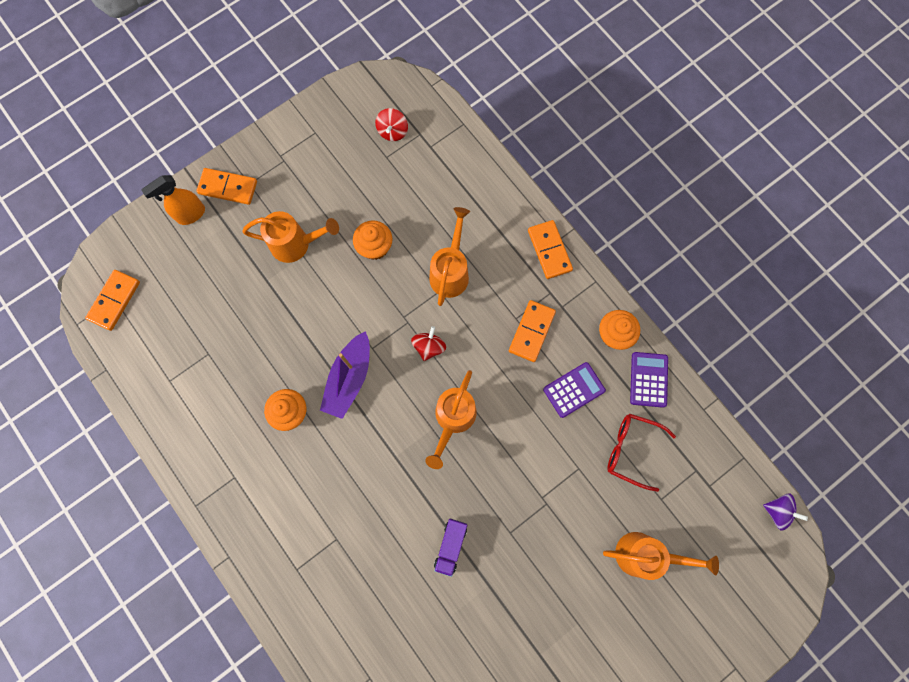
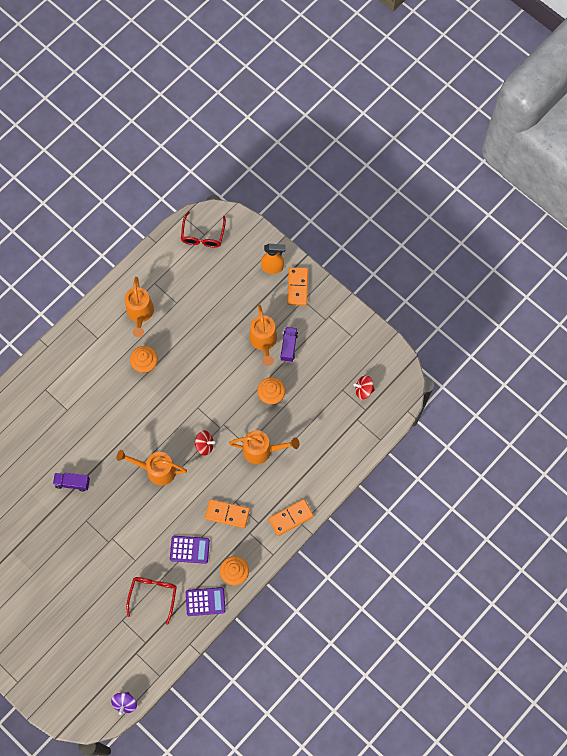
camera: 80 degrees right, 5 degrees down
orange domino [85,270,140,331] -> red glasses [181,211,226,248]
orange spray bottle [141,175,205,225] -> orange spray bottle turned 135 degrees clockwise [261,244,286,274]
purple boat [320,331,370,419] -> none
purple calculator [543,362,606,418] -> purple calculator turned 45 degrees counterclockwise [170,536,210,564]
orange watering can [603,532,719,580] -> orange watering can moved to [125,277,154,337]
none -> purple truck [280,327,298,362]

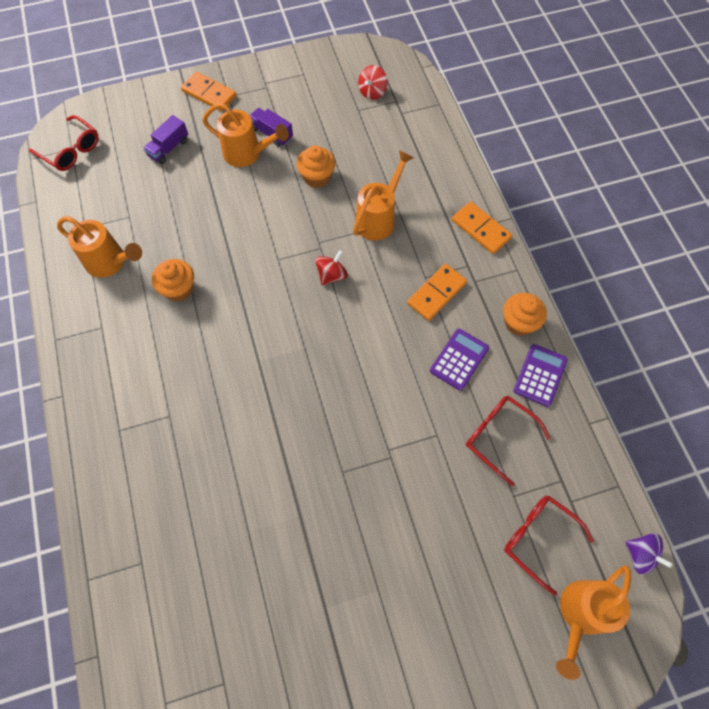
camera: 60 degrees left, 5 degrees down
purple truck [53,473,90,492] -> purple truck moved to [143,115,188,164]
orange watering can [116,450,187,486] -> orange watering can moved to [556,565,631,680]
orange spray bottle [261,244,286,274] -> none
orange domino [268,499,314,536] -> orange domino turned 45 degrees counterclockwise [452,202,512,254]
none -> red glasses [504,495,594,596]

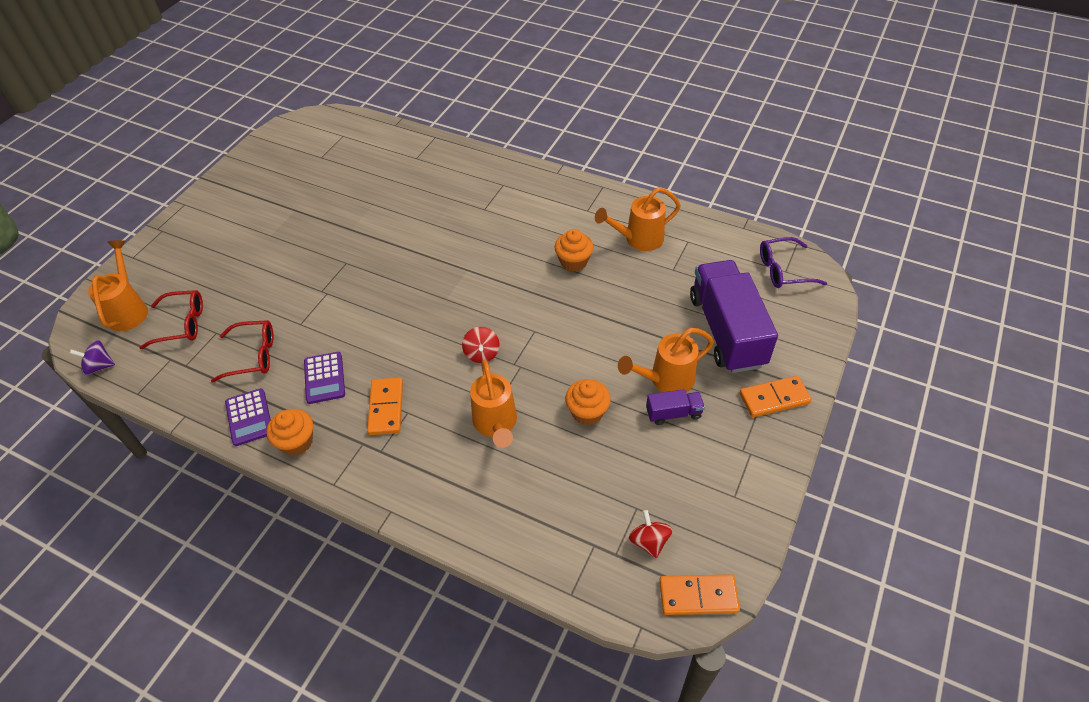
camera: 135 degrees right, 15 degrees down
red glasses [29,115,99,171] -> purple glasses [760,237,827,288]
purple truck [143,115,188,164] -> purple truck [690,260,778,373], size x2.30
orange domino [452,202,512,254] -> orange domino moved to [659,574,740,615]

